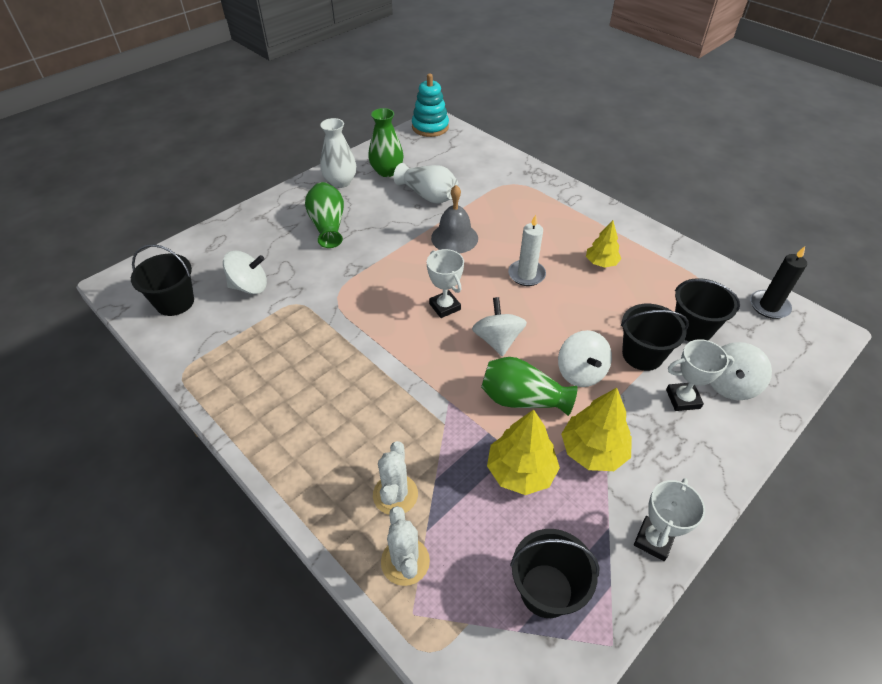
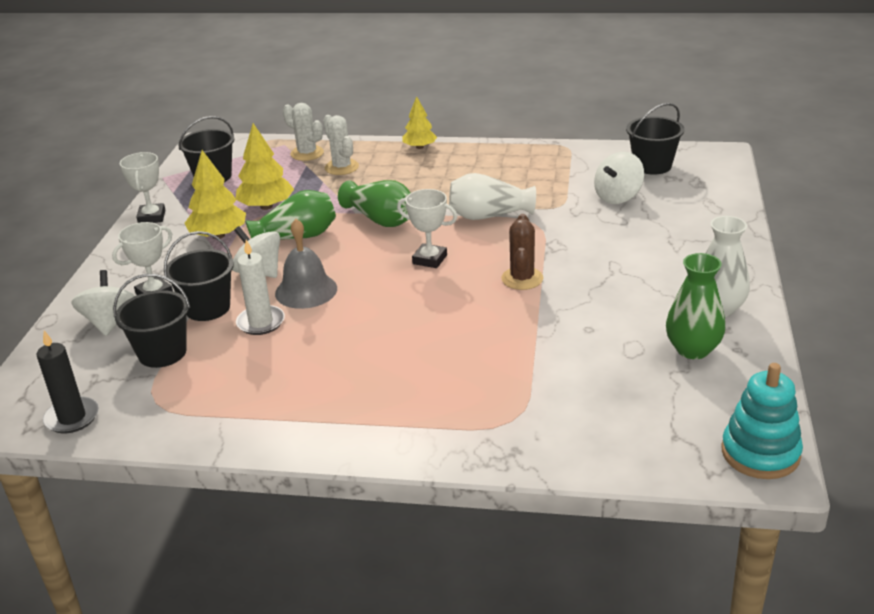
camera: 145 degrees right, 15 degrees down
green vase [305,182,344,248] -> green vase moved to [338,180,411,227]
white vase [394,163,459,203] -> white vase moved to [449,173,536,220]
grey bell [431,185,478,253] -> grey bell moved to [275,219,337,309]
white spinning top [472,297,527,356] -> none
white candle [508,214,546,286] -> white candle moved to [236,240,285,335]
yellow tree [586,220,621,267] -> yellow tree moved to [402,96,437,149]
none -> brown cactus [501,214,543,290]

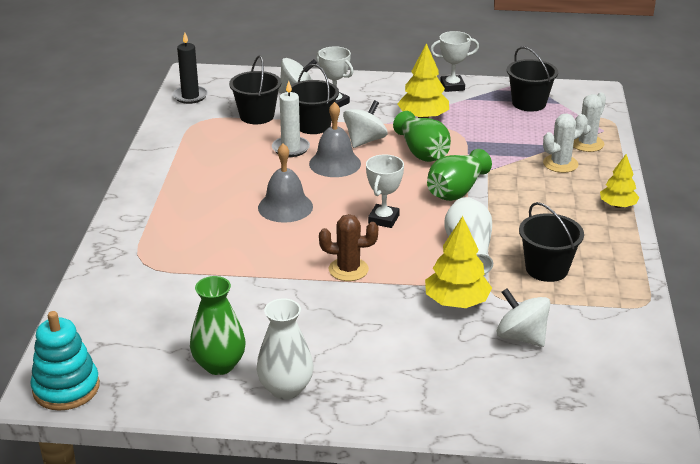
camera: 85 degrees right, 0 degrees up
yellow tree [235,123,294,210] -> yellow tree moved to [425,216,492,308]
black bucket [626,103,684,175] -> black bucket moved to [519,202,584,282]
none -> grey bell [258,143,313,223]

